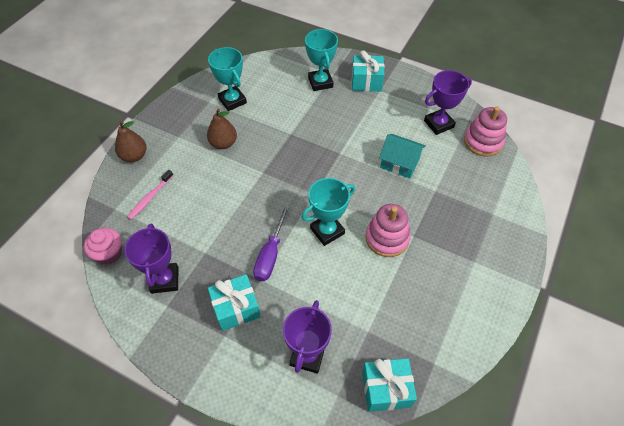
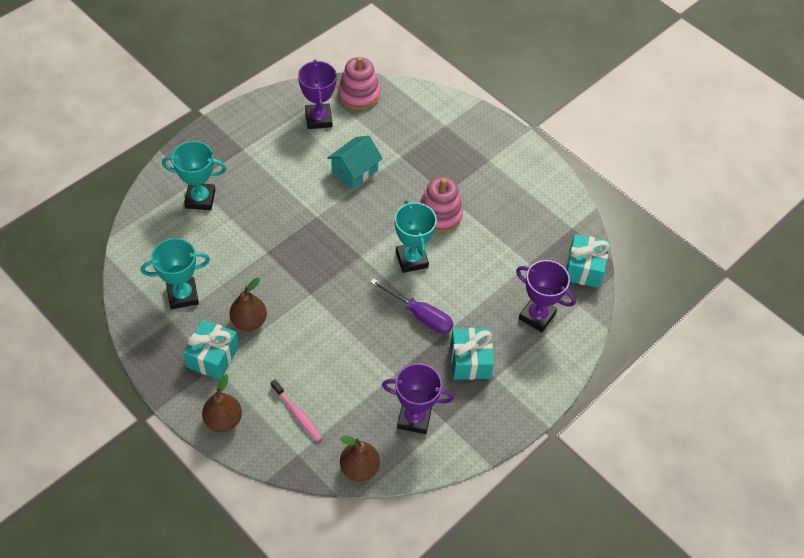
camera: 75 degrees left, 0 degrees up
pink cupcake [84,228,122,265] -> brown pear [340,436,380,481]
turquoise gift [352,50,385,91] -> turquoise gift moved to [183,319,239,380]

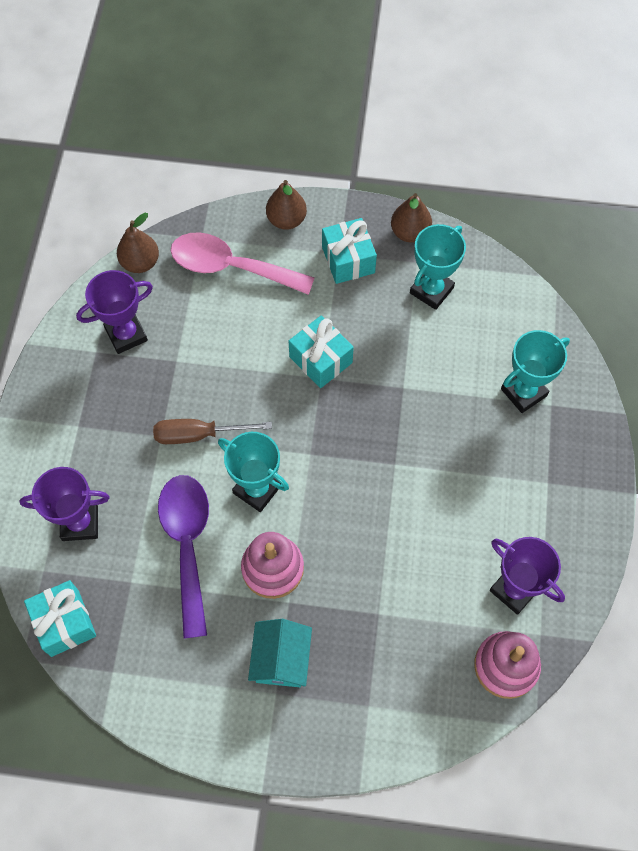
camera: 145 degrees right, 10 degrees up
brown pear [229,278,267,331] -> brown pear moved to [391,193,432,243]
pink toothbrush [271,379,323,441] -> pink spoon [171,232,315,295]
turquoise house [327,136,383,189] -> turquoise house moved to [248,619,312,687]
purple screwdriver [370,278,453,334] -> brown screwdriver [153,419,272,444]
turquoise gift [450,328,494,380] -> turquoise gift moved to [289,315,354,388]
none -> purple spoon [158,475,209,638]

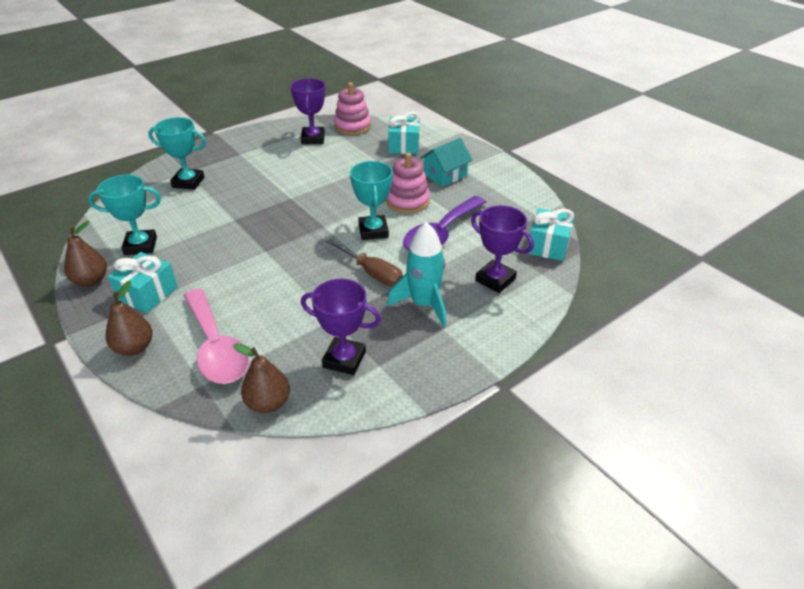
camera: 135 degrees left, 25 degrees down
turquoise gift [289,315,354,388] -> turquoise gift moved to [388,112,420,154]
none -> turquoise rocket [387,222,446,327]

